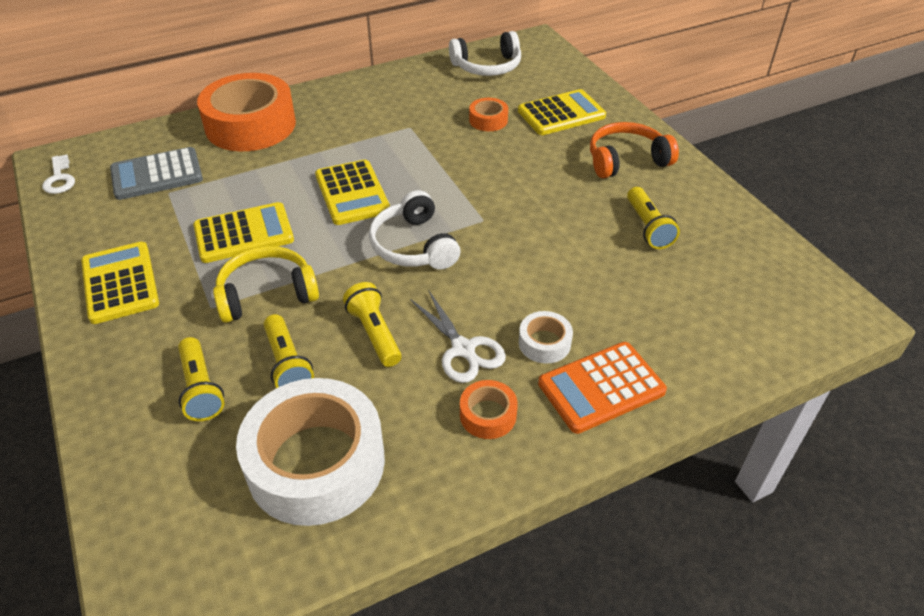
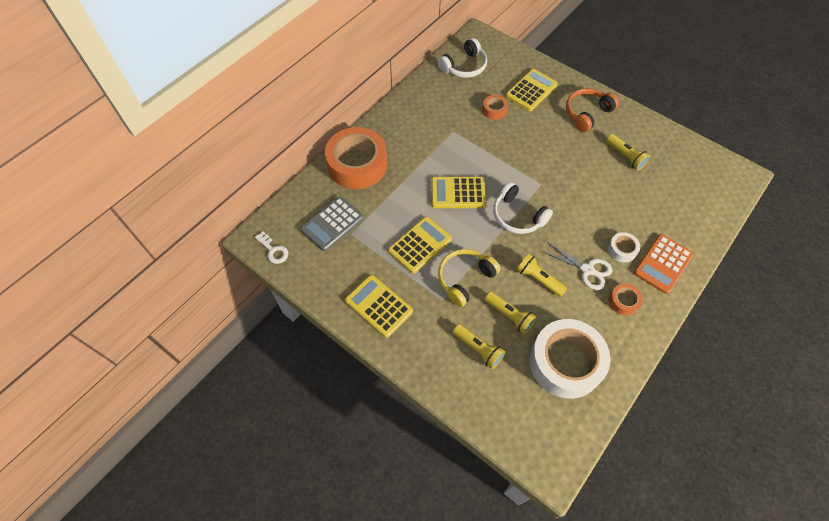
camera: 25 degrees left, 15 degrees up
yellow calculator [315,160,390,225] -> yellow calculator turned 135 degrees clockwise [431,177,486,208]

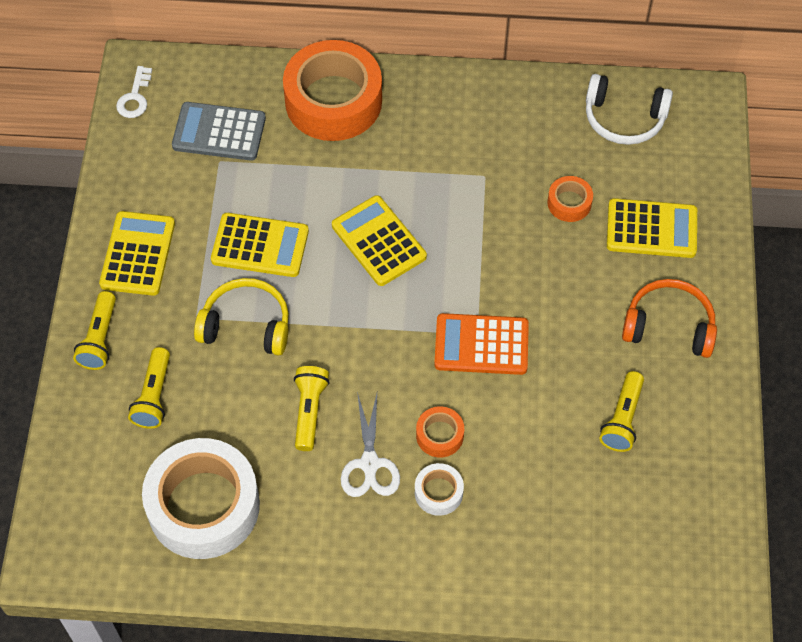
camera: 55 degrees right, 0 degrees up
yellow flashlight [485,291,537,334] -> yellow flashlight moved to [73,291,116,370]
white headphones [493,182,553,234] -> none
orange tape [609,284,643,316] -> orange tape moved to [416,406,464,457]
orange calculator [634,234,694,294] -> orange calculator moved to [434,313,529,375]

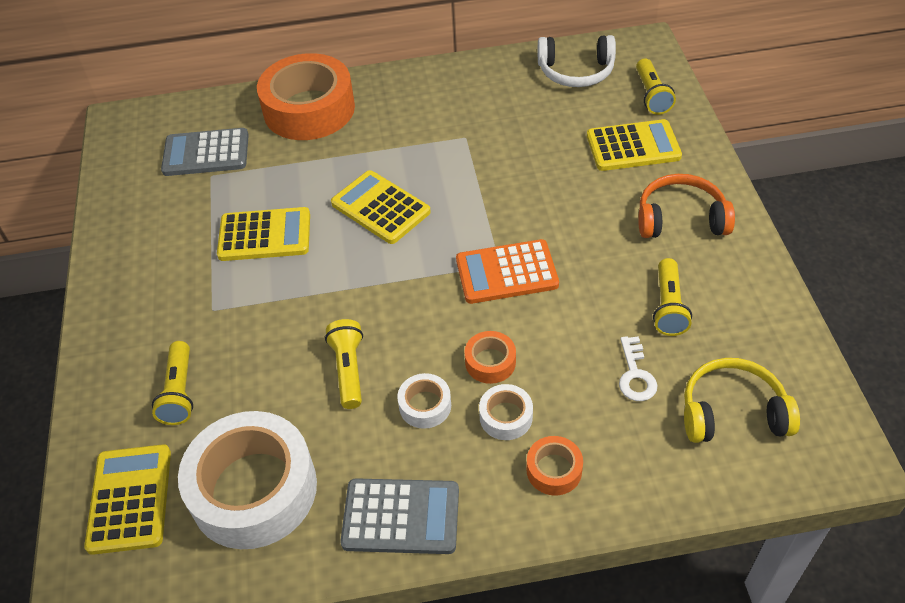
camera: 10 degrees left, 10 degrees down
yellow flashlight [73,291,116,370] -> yellow flashlight moved to [636,58,676,115]
yellow calculator [99,211,175,296] -> yellow calculator moved to [84,444,171,555]
white key [116,66,152,118] -> white key moved to [619,336,657,401]
yellow headphones [194,278,289,355] -> yellow headphones moved to [684,358,800,443]
white scissors [341,392,400,497] -> white tape [397,373,451,429]
orange tape [548,176,593,222] -> orange tape moved to [526,436,583,496]
none -> grey calculator [340,478,459,554]

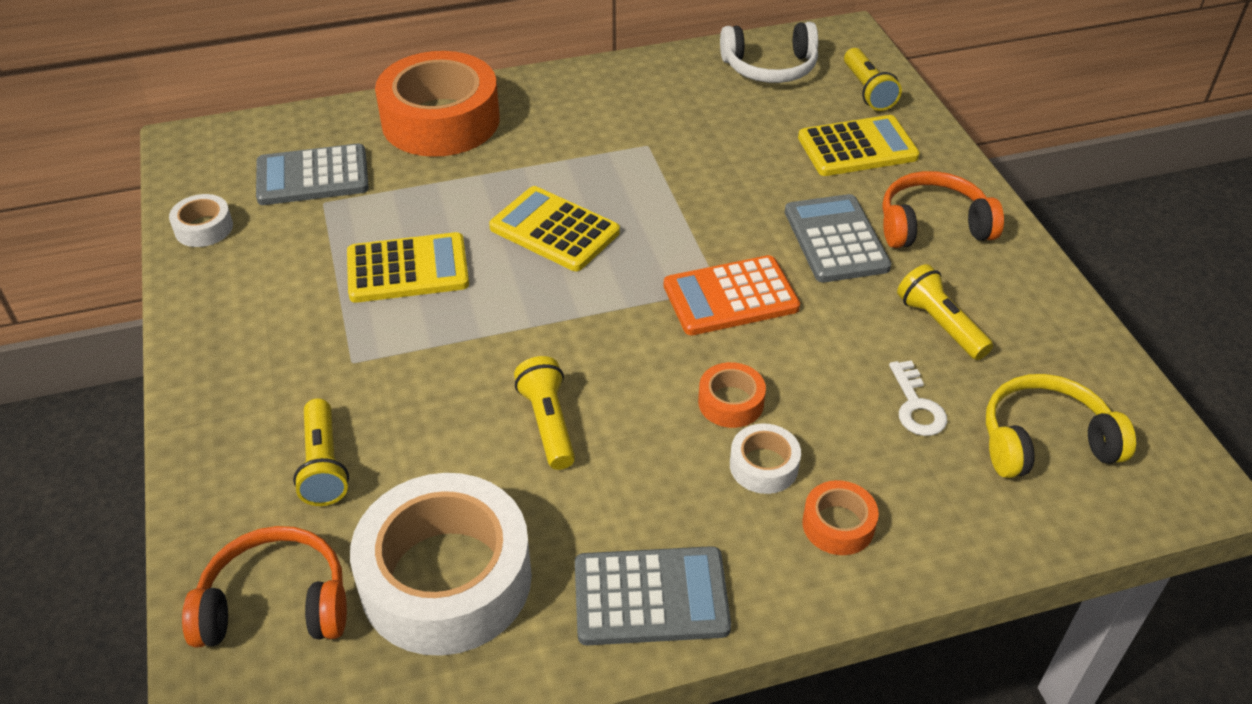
camera: 10 degrees left, 5 degrees down
yellow calculator [84,444,171,555] -> orange headphones [182,526,347,648]
white tape [397,373,451,429] -> white tape moved to [169,194,233,247]
yellow flashlight [653,258,692,336] -> yellow flashlight turned 150 degrees clockwise [897,264,993,360]
none -> grey calculator [785,194,891,282]

